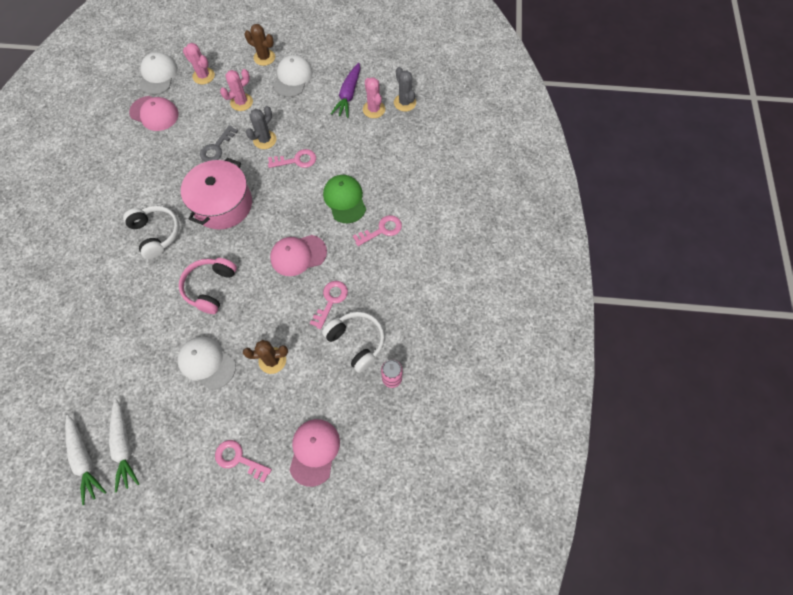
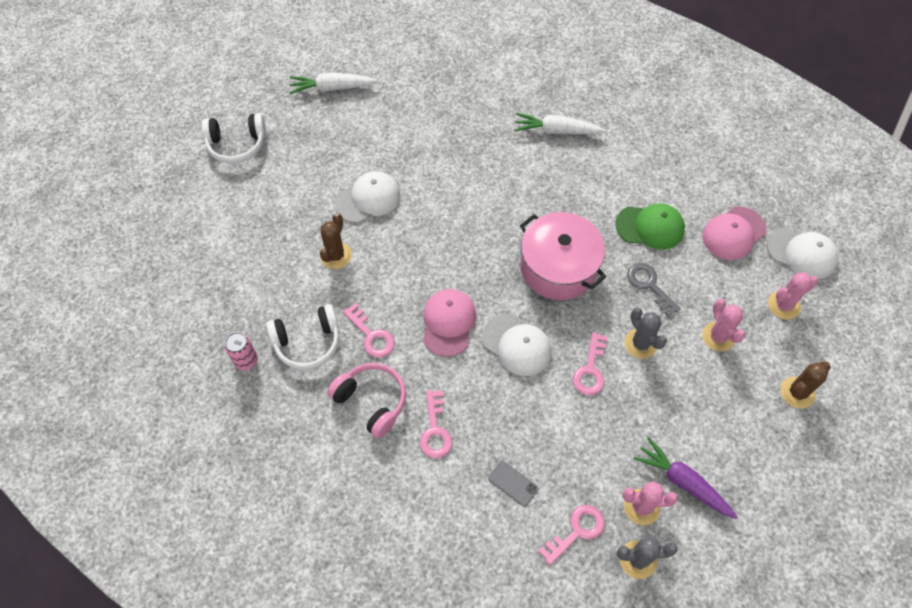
camera: 115 degrees right, 5 degrees down
white carrot [109,399,139,493] -> white carrot moved to [514,113,606,134]
white headphones [123,206,180,259] -> white headphones moved to [201,113,266,164]
pink headphones [179,258,237,314] -> pink headphones moved to [327,363,406,438]
pink key [215,440,272,483] -> pink key moved to [538,505,605,565]
white cap [273,55,313,97] -> white cap moved to [482,314,552,376]
pink cap [290,419,340,487] -> none
green cap [323,175,366,223] -> green cap moved to [615,203,685,250]
none -> grey phone [488,461,539,507]

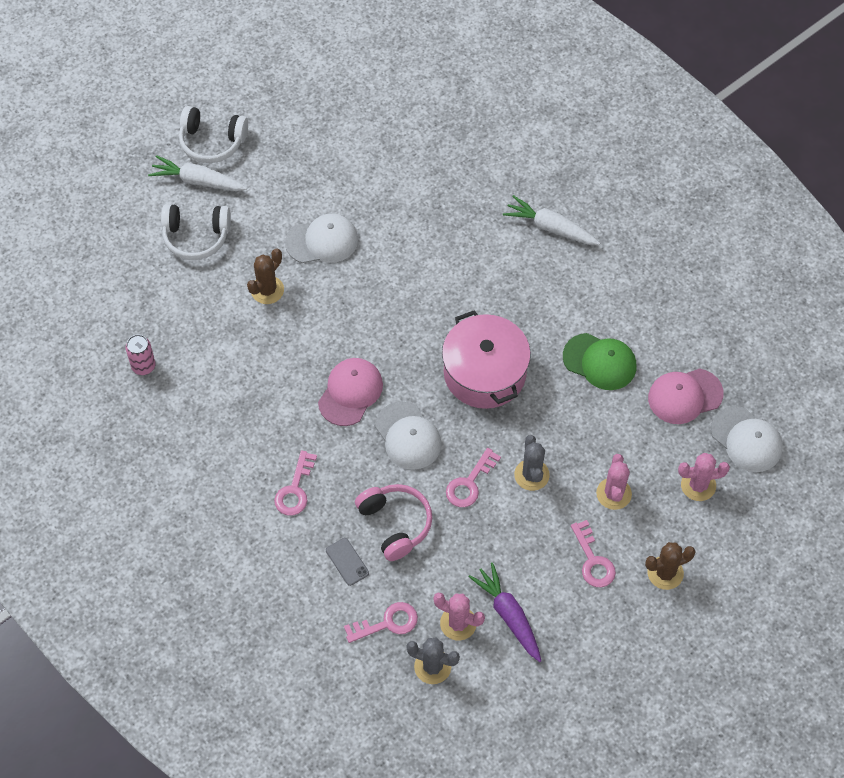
camera: 20 degrees right, 0 degrees up
white headphones [266,304,339,370] -> white headphones moved to [161,204,231,260]
white carrot [289,73,378,94] -> white carrot moved to [148,155,247,191]
pink headphones [327,363,406,438] -> pink headphones moved to [355,484,432,561]
pink key [343,303,395,358] -> pink key moved to [571,520,616,588]
grey key [627,263,681,317] -> none

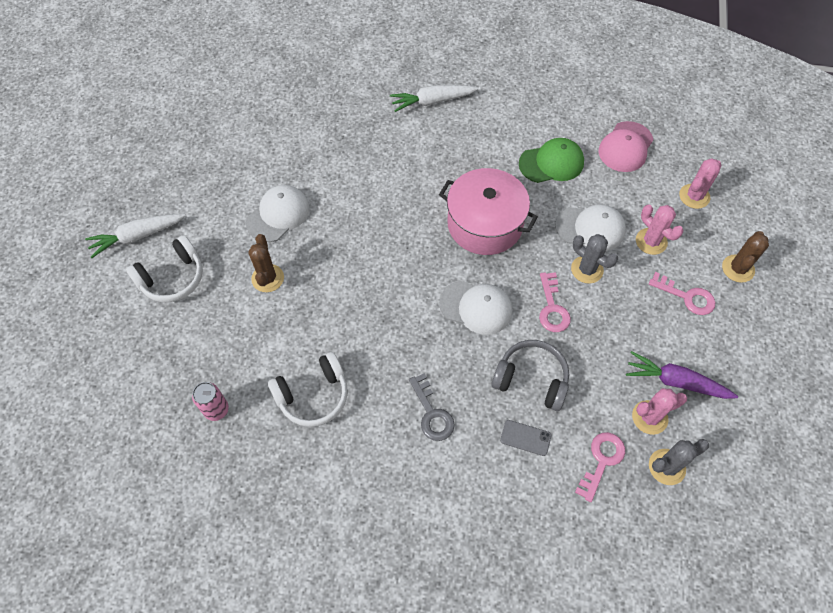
camera: 40 degrees left, 0 degrees up
white headphones [179,106,248,163] -> white headphones moved to [268,352,348,427]
pink key [274,450,317,516] -> grey key [409,373,455,441]
pink cap [318,358,383,426] -> none
pink headphones [355,484,432,561] -> grey headphones [491,340,569,411]
white cap [711,406,783,472] -> white cap moved to [555,204,626,251]

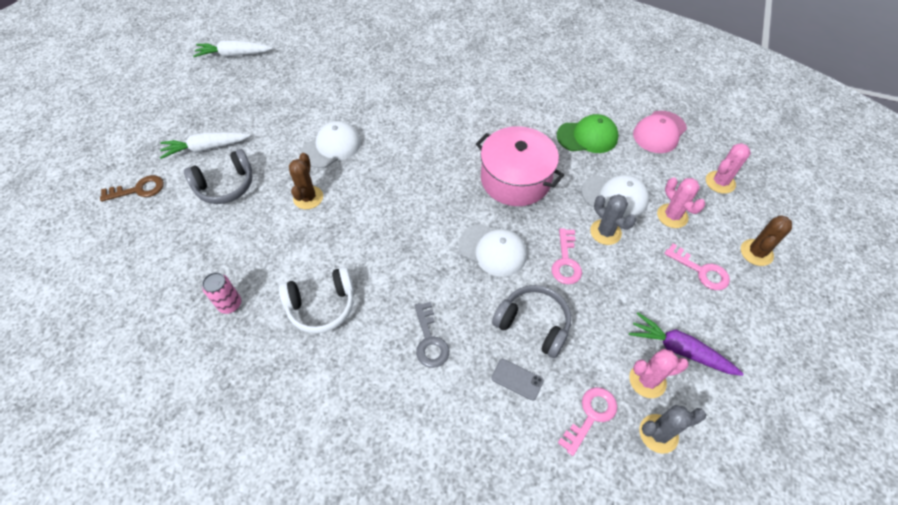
camera: 10 degrees right, 5 degrees down
white headphones [126,235,203,302] -> grey headphones [184,149,252,204]
white carrot [390,85,478,112] -> white carrot moved to [193,40,272,57]
none -> brown key [100,175,164,202]

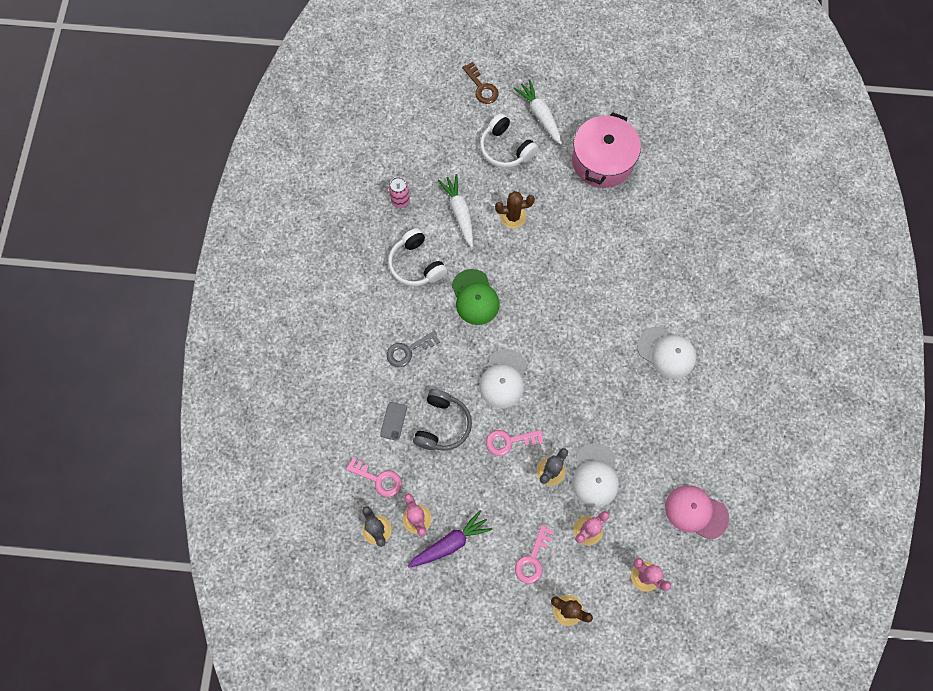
camera: 75 degrees right, 15 degrees up
grey headphones [184,149,252,204] -> white headphones [480,113,538,168]
white carrot [193,40,272,57] -> white carrot moved to [437,174,473,248]
white cap [301,121,361,168] -> white cap moved to [637,327,696,378]
pink pot [476,126,564,206] -> pink pot moved to [572,112,641,188]
green cap [557,114,619,153] -> green cap moved to [452,269,500,325]
purple carrot [629,312,744,376] -> purple carrot turned 45 degrees clockwise [408,510,493,568]

